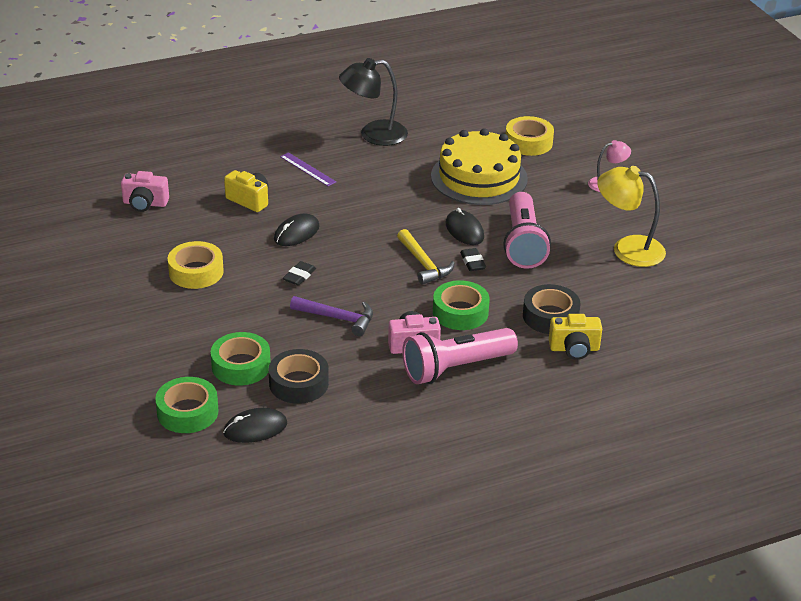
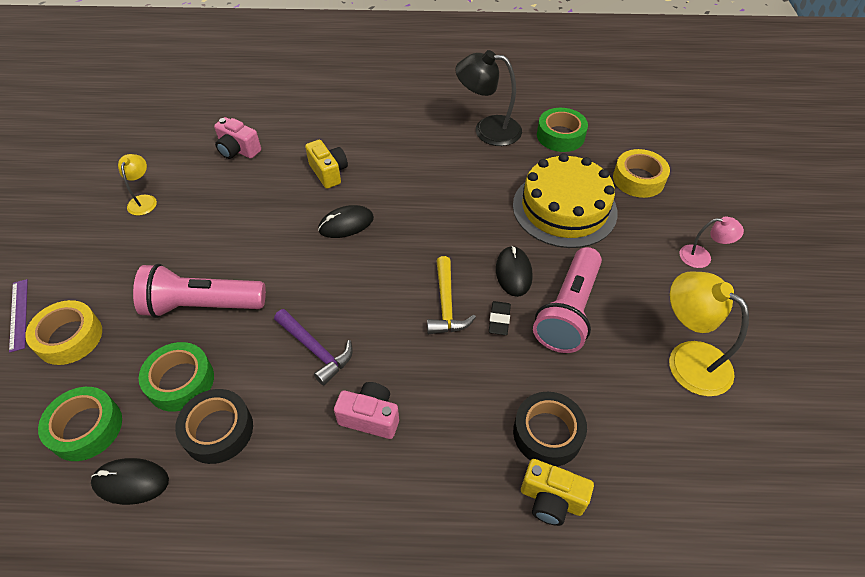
camera: 25 degrees right, 15 degrees up
yellow tape [168,241,224,289] -> yellow tape moved to [25,300,102,365]
purple ruler [280,152,336,186] -> purple ruler moved to [9,279,28,353]
black eraser [283,261,316,286] -> none
pink flashlight [402,328,518,384] -> pink flashlight moved to [133,264,266,318]
green tape [433,280,490,330] -> green tape moved to [537,108,588,152]
none -> yellow lamp [118,154,157,216]

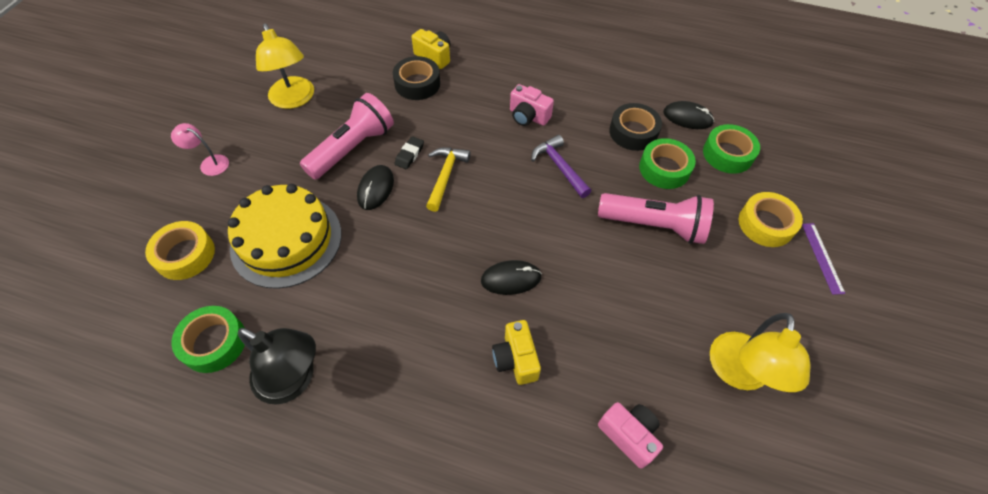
camera: 165 degrees left, 5 degrees up
yellow lamp [118,154,157,216] -> yellow lamp [710,313,810,392], size x1.80

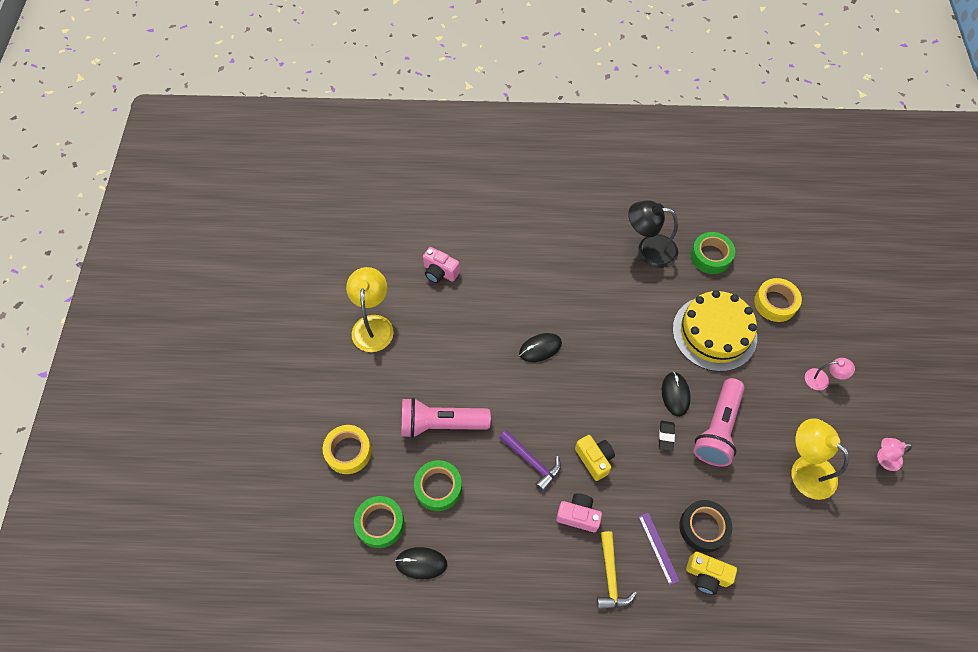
camera: 165 degrees right, 5 degrees up
yellow hammer [426,147,471,212] -> yellow hammer moved to [597,531,637,610]
yellow camera [492,320,541,385] -> yellow camera moved to [575,435,615,481]
black tape [609,103,662,151] -> none
purple ruler [802,223,846,295] -> purple ruler moved to [638,513,679,585]
none -> pink lamp [877,438,912,471]

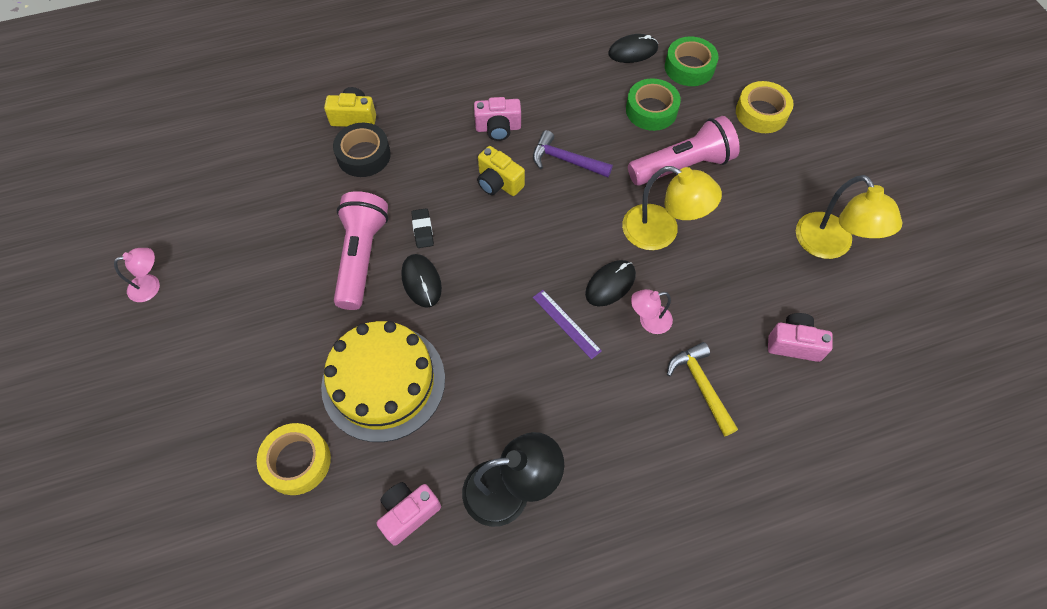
camera: 160 degrees right, 0 degrees up
yellow hammer [597,531,637,610] -> yellow hammer moved to [667,342,738,436]
purple ruler [638,513,679,585] -> purple ruler moved to [533,290,602,359]
green tape [691,232,735,274] -> pink camera [376,482,441,546]
yellow lamp [792,418,849,500] -> yellow lamp moved to [622,166,722,250]
pink lamp [805,358,855,390] -> pink lamp moved to [631,289,673,334]

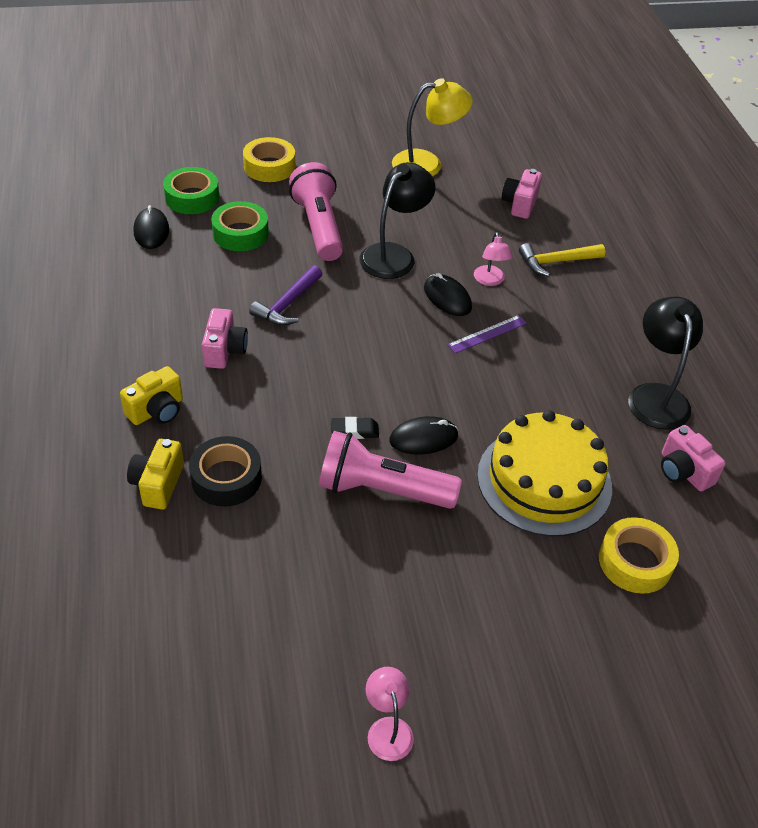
camera: 85 degrees left, 15 degrees down
yellow camera [477,146,525,196] -> yellow camera moved to [120,366,183,425]
yellow lamp [622,166,722,250] -> black lamp [359,162,435,279]

